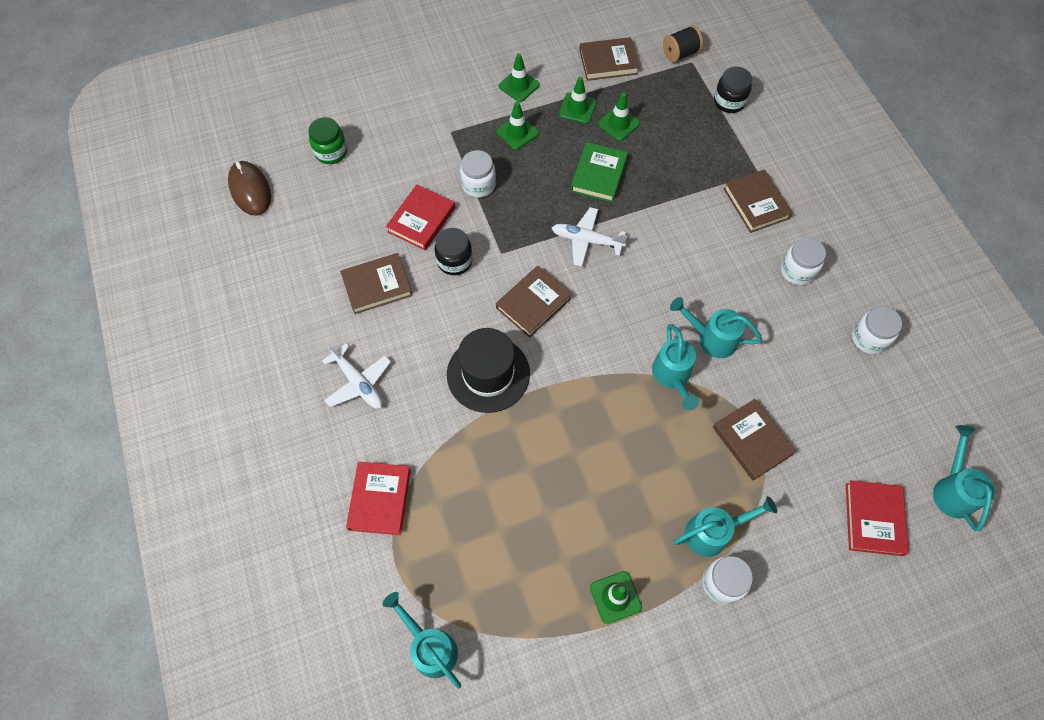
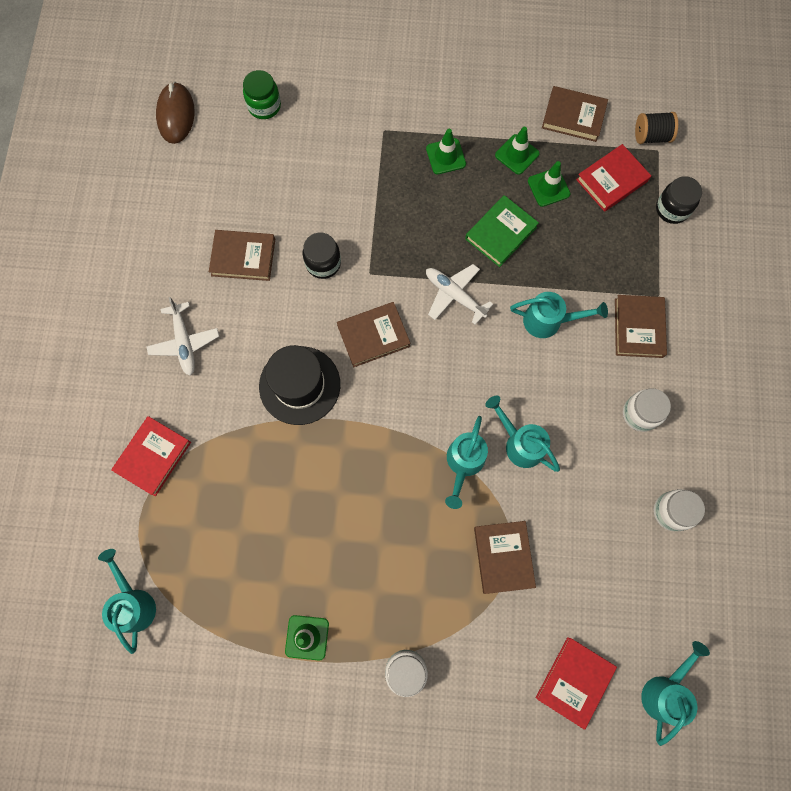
camera: 25 degrees right, 10 degrees up
red book [386,184,455,250] -> red book moved to [576,144,651,212]
white jar [460,150,496,198] -> none
green traffic cone [498,53,540,102] -> none
turquoise watering can [674,496,777,557] -> turquoise watering can moved to [510,292,608,338]

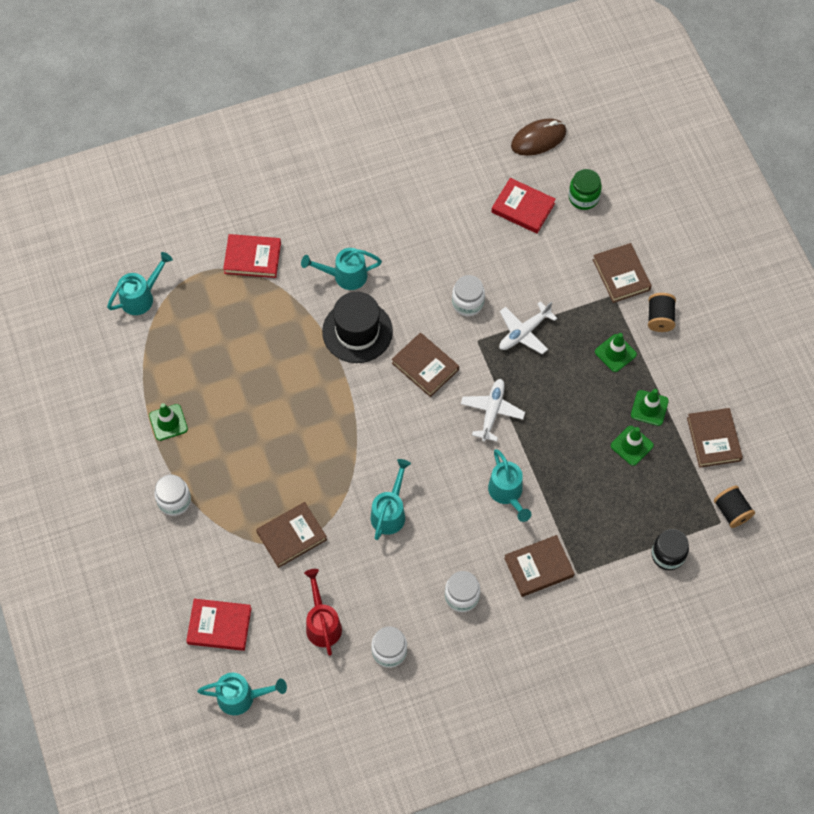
camera: 65 degrees right, 10 degrees down
white plane [146,297,219,376] -> white plane moved to [499,301,557,354]
brown book [209,230,275,281] -> brown book moved to [593,243,652,303]
black jar [303,233,341,279] -> white jar [452,275,485,316]
turquoise watering can [445,416,488,509] -> turquoise watering can moved to [301,248,382,290]
green book [465,195,539,267] -> none
red book [576,144,651,212] -> red book moved to [492,178,556,234]
none -> red watering can [304,569,342,656]
none -> black spool [648,293,676,332]

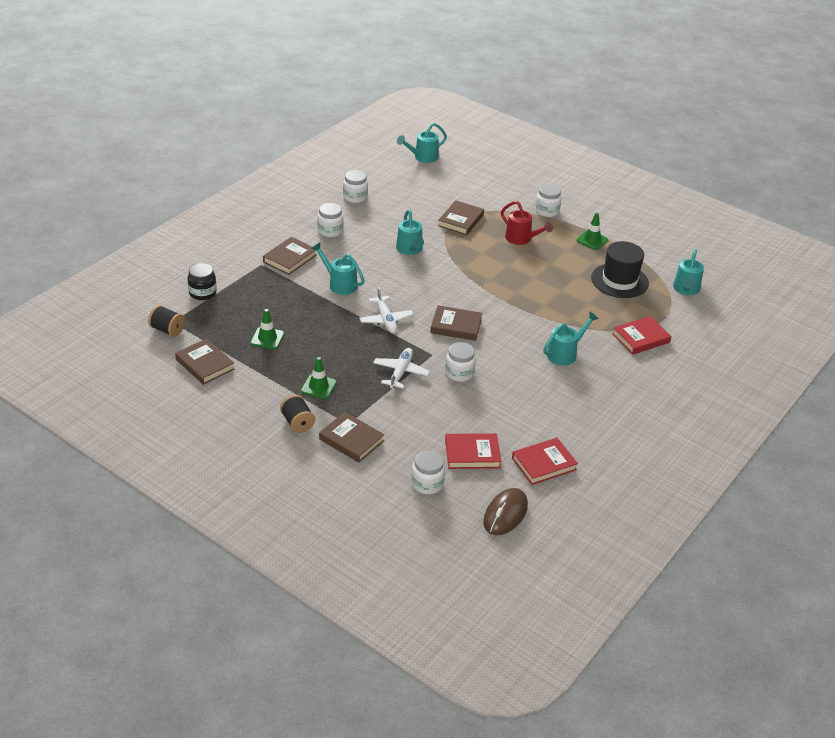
camera: 145 degrees right, 25 degrees down
red book [186,599,251,651] -> red book moved to [512,438,578,485]
red watering can [304,569,342,656] -> red watering can moved to [501,201,553,245]
black hat [322,292,393,363] -> black hat moved to [591,241,649,298]
green jar [569,169,602,210] -> white jar [411,450,445,494]
green traffic cone [631,389,669,426] -> none

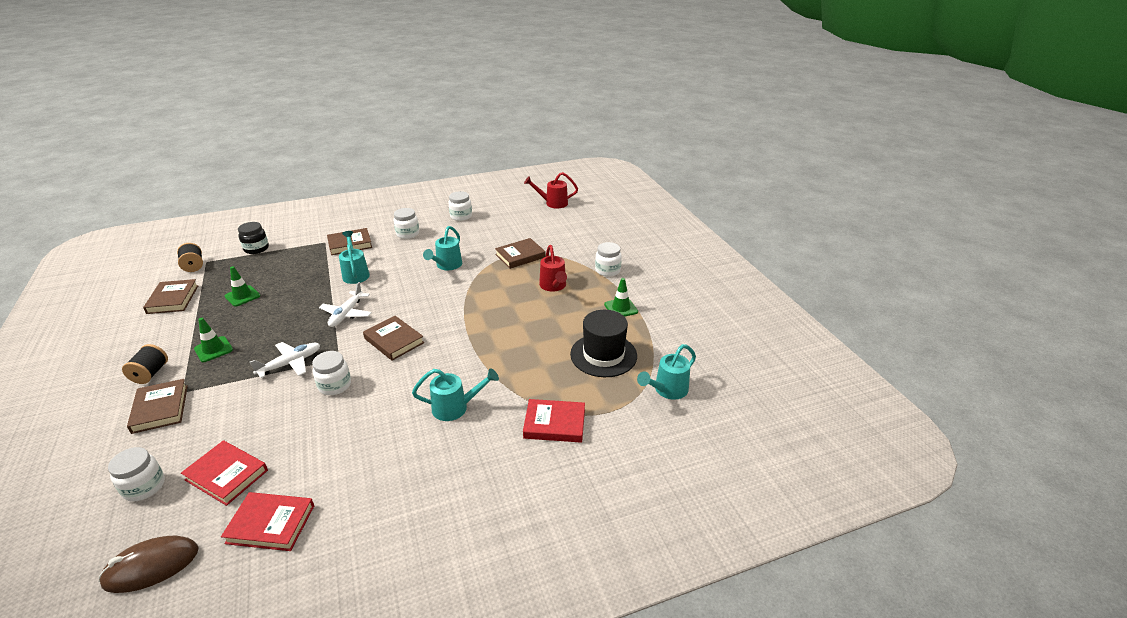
camera: 35 degrees right, 5 degrees down
turquoise watering can [397,123,447,163] -> red watering can [524,172,578,209]

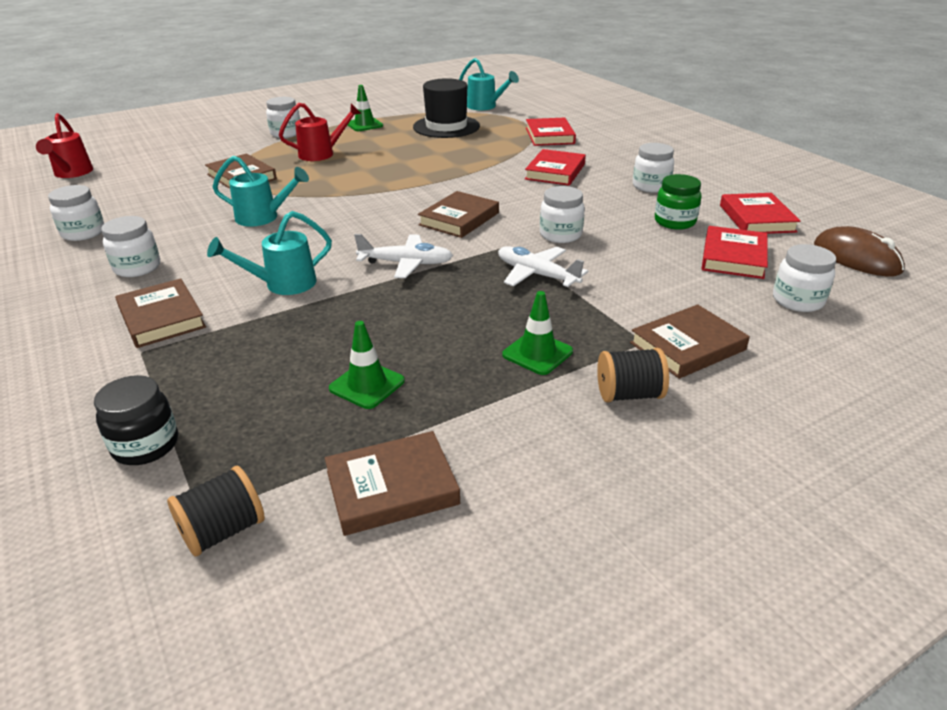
camera: 100 degrees left, 0 degrees up
turquoise watering can [412,368,499,421] -> red book [525,149,586,186]
none -> white jar [633,143,674,193]
none -> green jar [655,174,701,230]

